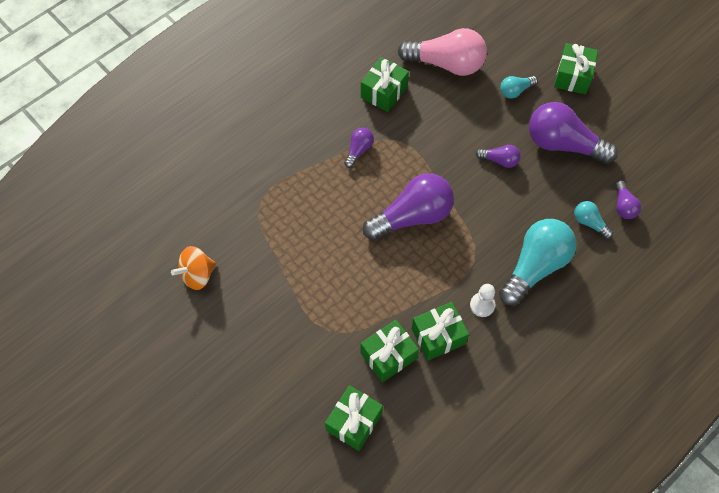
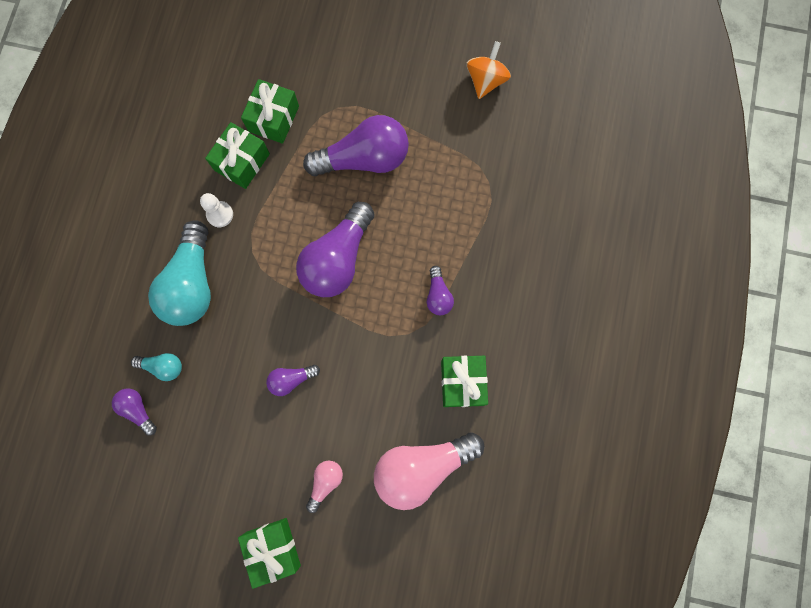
camera: 145 degrees right, 15 degrees up
green gift [325,385,383,451] -> none
turquoise light bulb [500,76,538,99] -> pink light bulb [306,460,343,513]
purple light bulb [529,102,618,164] -> purple light bulb moved to [303,115,409,176]

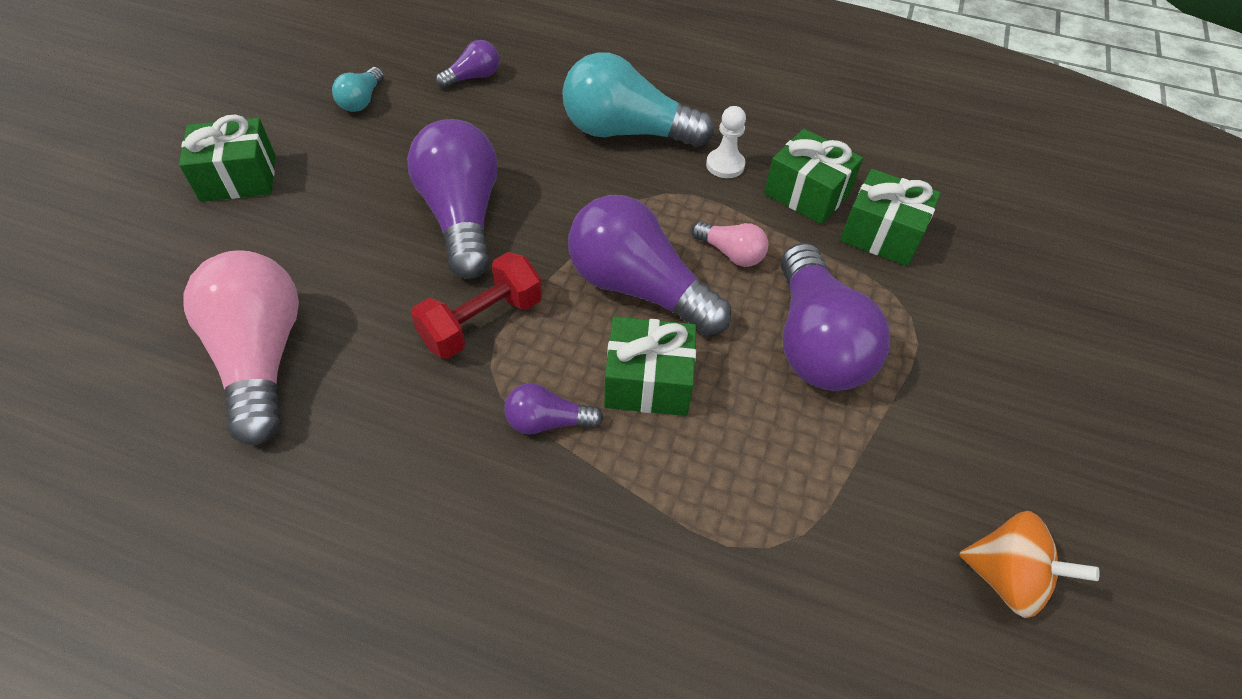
camera: 95 degrees right, 25 degrees down
turquoise light bulb [131,353,182,381] -> turquoise light bulb moved to [332,67,384,112]
purple light bulb [266,365,320,396] -> purple light bulb [407,119,498,279], size x2.10
pink light bulb [306,460,343,513] -> pink light bulb moved to [692,221,769,267]
green gift [441,356,488,407] -> green gift moved to [604,316,696,416]
none -> red dumbbell [411,252,542,359]

